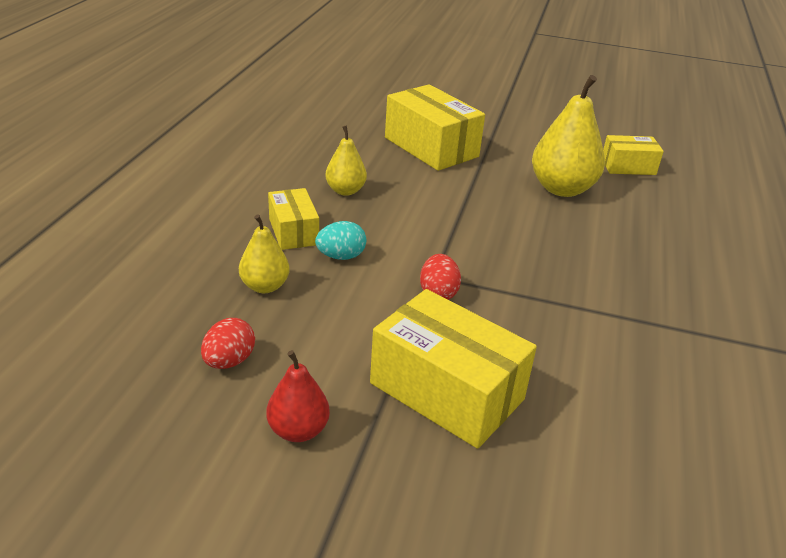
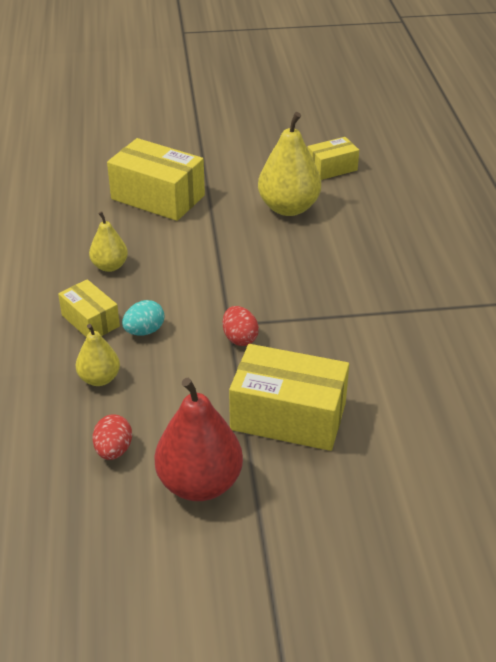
camera: 20 degrees left, 5 degrees up
red pear [266,350,330,442] -> red pear [154,378,243,501], size x1.78

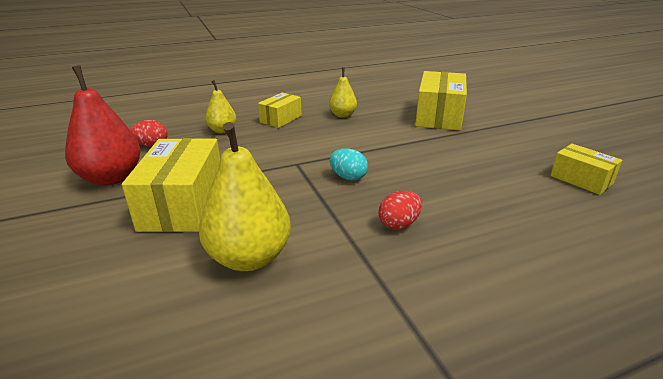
camera: 75 degrees right, 10 degrees down
turquoise egg [122,300,164,336] -> turquoise egg moved to [330,149,368,181]
red egg [223,306,259,346] -> red egg moved to [379,191,422,230]
yellow pear [258,112,321,216] -> yellow pear moved to [199,122,291,271]

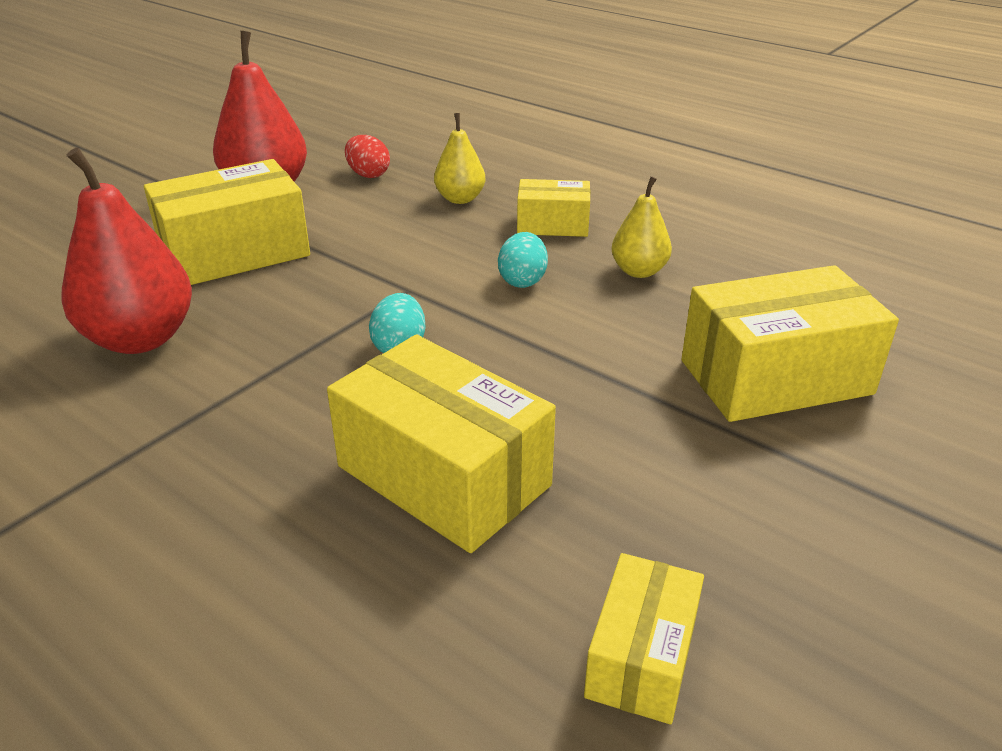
camera: 60 degrees right, 5 degrees up
yellow pear [199,122,291,271] -> red pear [61,147,192,354]
red egg [379,191,422,230] -> none
none -> yellow box [327,335,556,553]
none -> turquoise egg [498,232,548,288]

